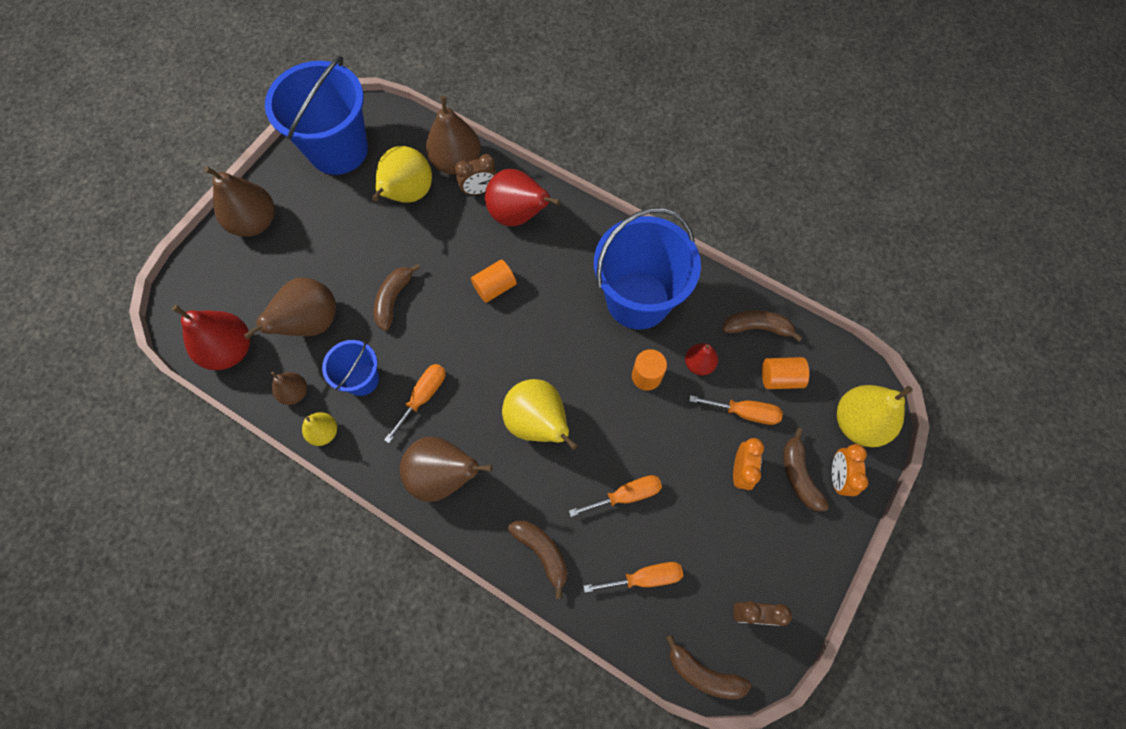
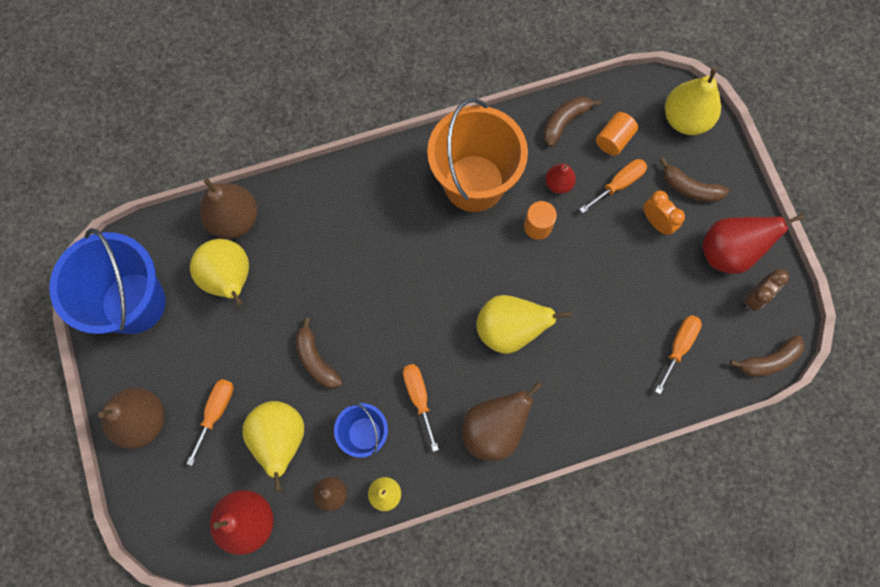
camera: 50 degrees left, 5 degrees up
brown pear [244,277,336,340] -> yellow pear [242,401,304,492]
brown clock [455,154,497,195] -> none
orange cylinder [471,259,517,303] -> none
red pear [485,169,560,226] -> red pear moved to [702,214,805,274]
brown banana [508,521,567,599] -> none
orange screwdriver [569,475,662,517] -> orange screwdriver moved to [186,379,234,466]
blue bucket [594,208,701,330] -> orange bucket [427,98,528,212]
orange clock [832,444,868,496] -> none

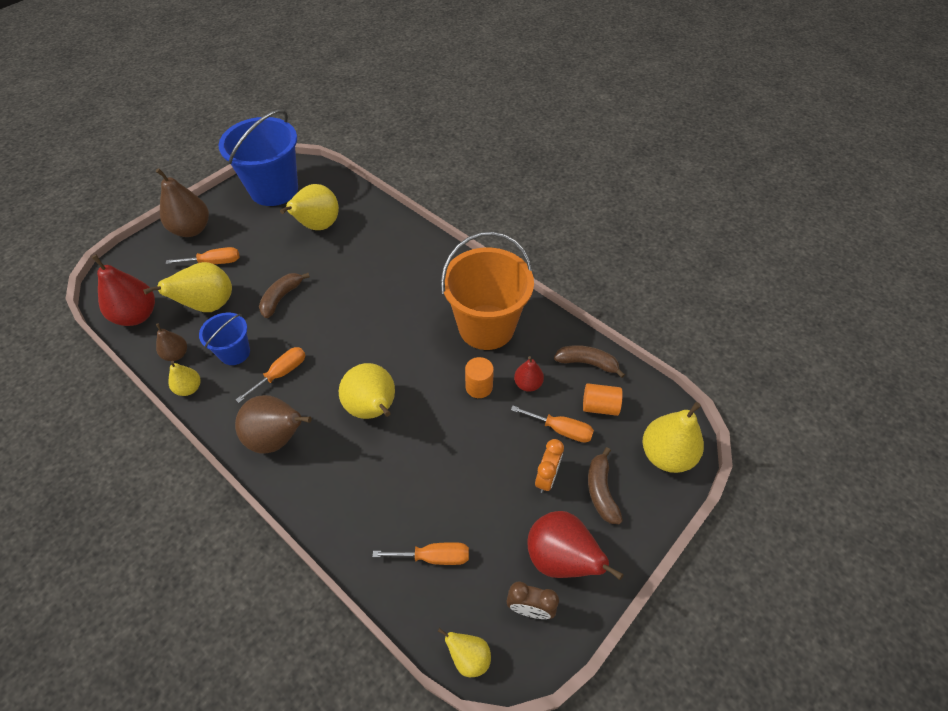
camera: 60 degrees right, 20 degrees down
brown pear [200,178,258,239] -> none
brown banana [730,335,805,376] -> yellow pear [438,628,491,677]

